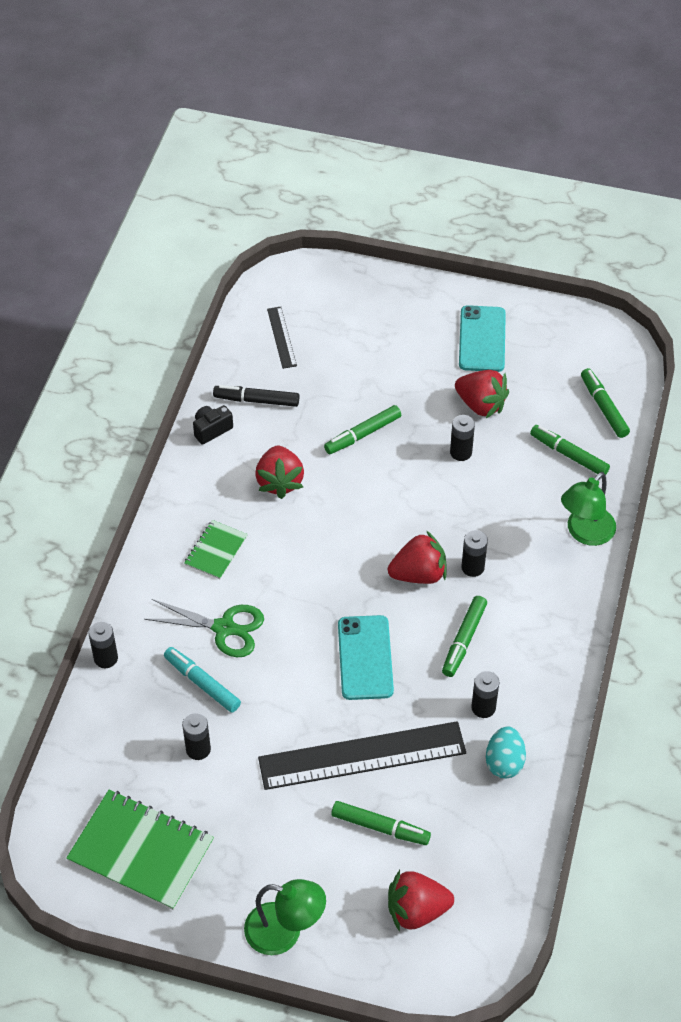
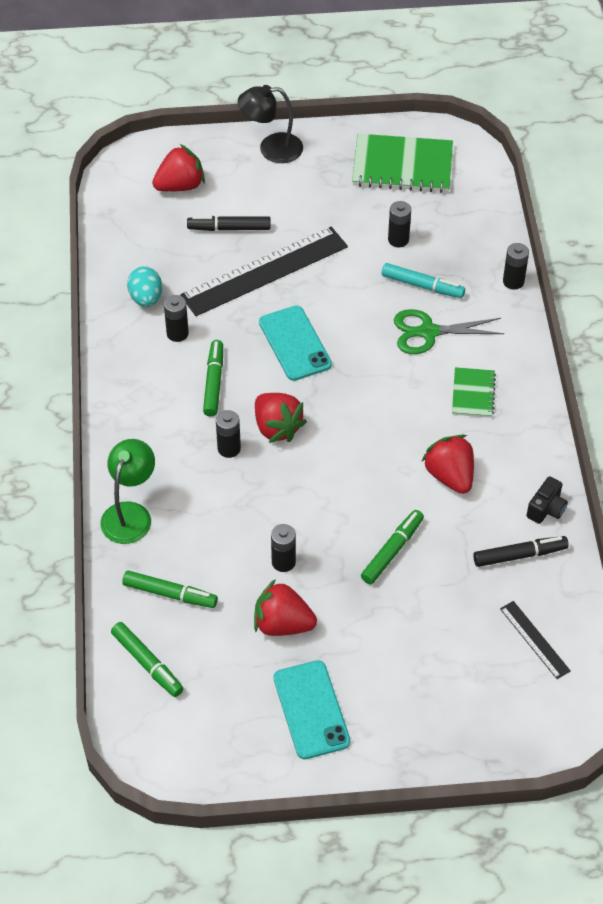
camera: 160 degrees right, 0 degrees up
green lamp [244,879,326,955] -> black lamp [238,85,303,163]
green marker [331,801,431,845] -> black marker [187,216,271,231]
red strawberry [388,531,447,584] -> red strawberry turned 90 degrees counterclockwise [255,393,307,443]

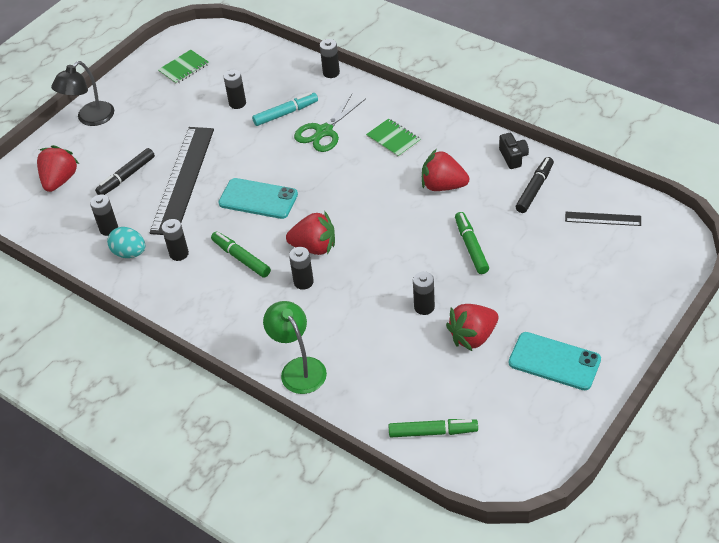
camera: 45 degrees left, 5 degrees down
green marker [122,571,218,608] -> none
green notebook [352,134,453,193] -> green notebook [158,50,209,84], size x0.54
none -> black battery [90,194,118,236]

